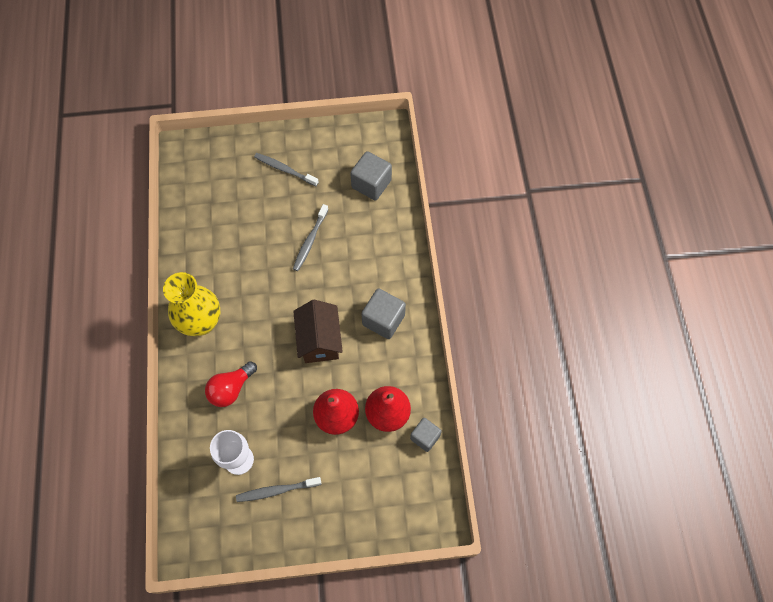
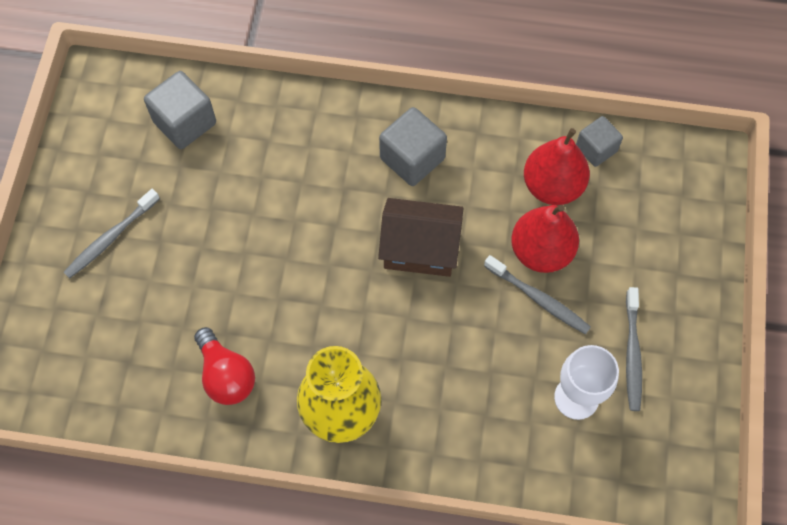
camera: 75 degrees left, 0 degrees up
red light bulb [205,361,257,407] -> red light bulb moved to [194,327,255,405]
grey toothbrush [293,204,329,271] -> grey toothbrush moved to [484,255,591,335]

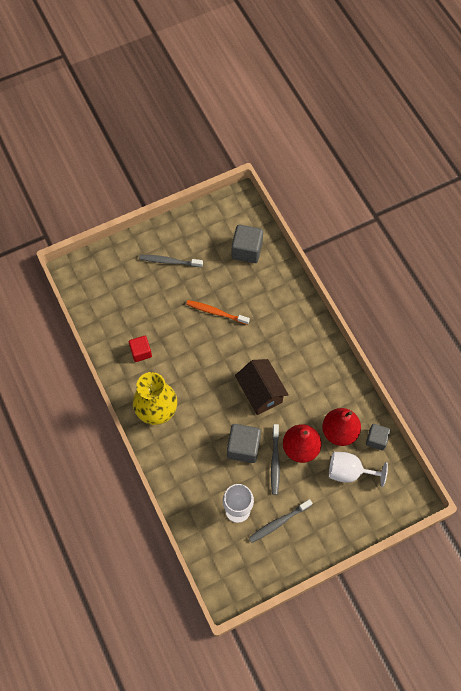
camera: 55 degrees right, 0 degrees up
red light bulb [194,327,255,405] -> red cube [129,336,152,362]
grey cube [379,107,447,186] -> grey cube moved to [227,424,261,463]
none -> orange toothbrush [186,300,250,325]
none -> white goblet [329,452,388,487]

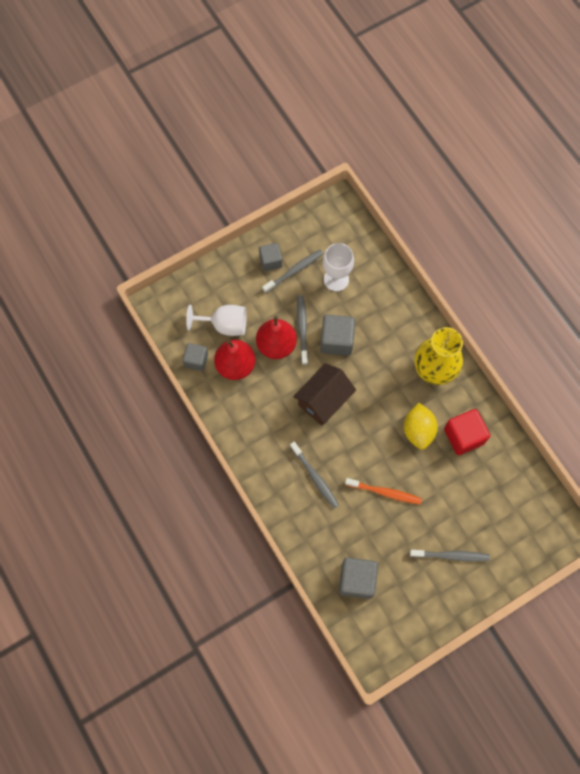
camera: 175 degrees right, 5 degrees up
red cube [129,336,152,362] -> red cube [444,409,490,455], size x1.54
brown house [235,359,289,415] -> brown house turned 75 degrees clockwise [293,363,356,426]
none -> grey cube [259,243,282,271]
none -> grey toothbrush [290,441,339,508]
none -> yellow lemon [404,403,438,450]

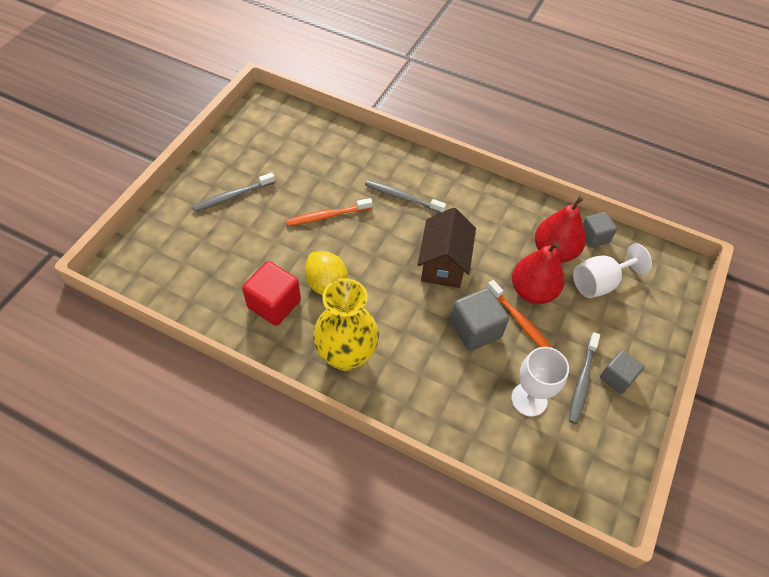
camera: 145 degrees right, 15 degrees down
grey toothbrush [297,295,308,365] -> orange toothbrush [487,280,552,348]
grey cube [339,558,378,599] -> none

